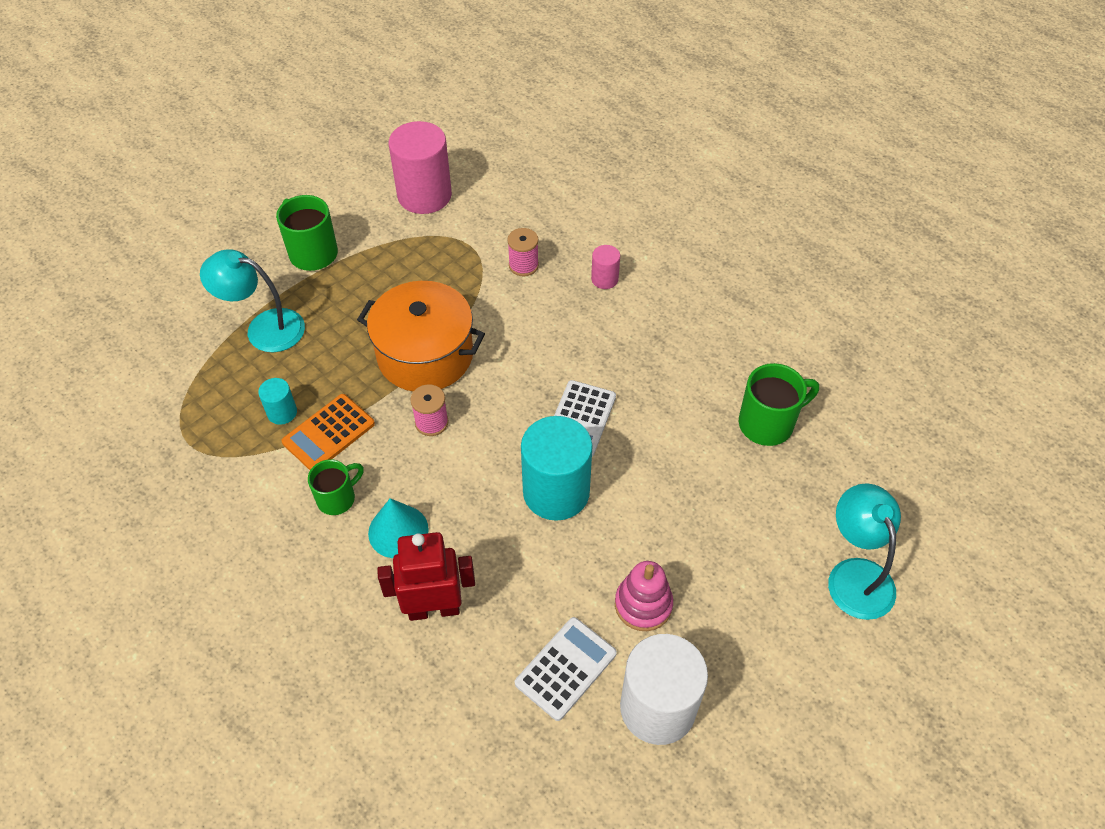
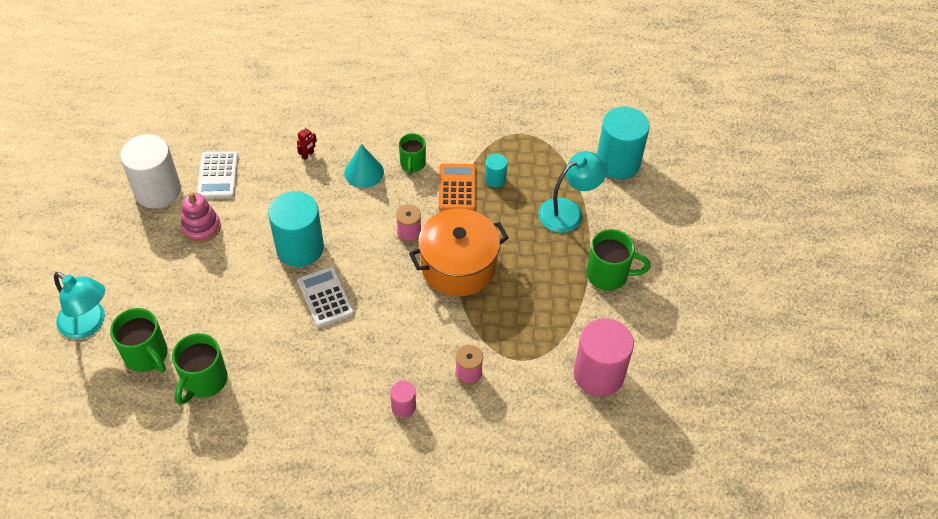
camera: 135 degrees right, 0 degrees up
red robot [377,532,475,621] -> red robot [297,127,317,160], size x0.42
none -> green mug [110,308,168,372]
none -> turquoise cylinder [597,106,650,179]

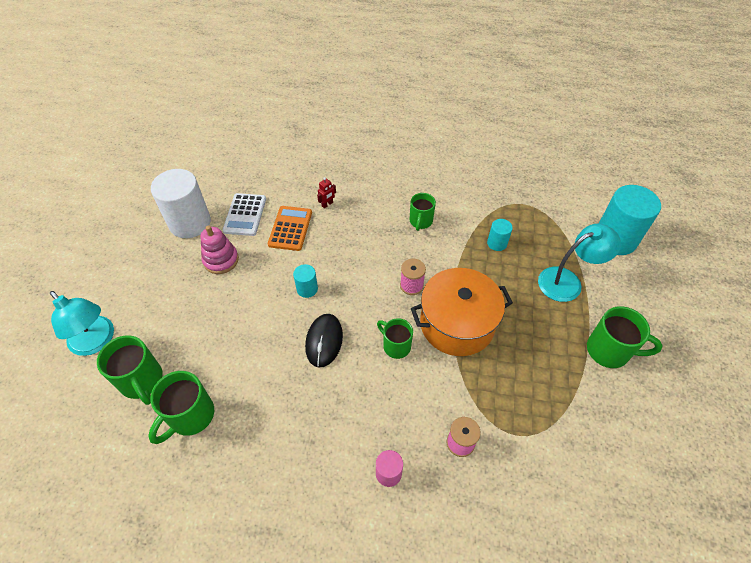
camera: 10 degrees right, 0 degrees up
turquoise cylinder [268,191,324,267] -> turquoise cylinder [293,264,318,298], size x0.47
white calculator [298,266,354,328] -> black mouse [305,314,343,368]
turquoise cone [344,144,384,188] -> none
orange calculator [439,163,476,211] -> orange calculator moved to [268,206,312,251]
pink cylinder [574,318,634,397] -> none
none -> green mug [377,318,413,359]

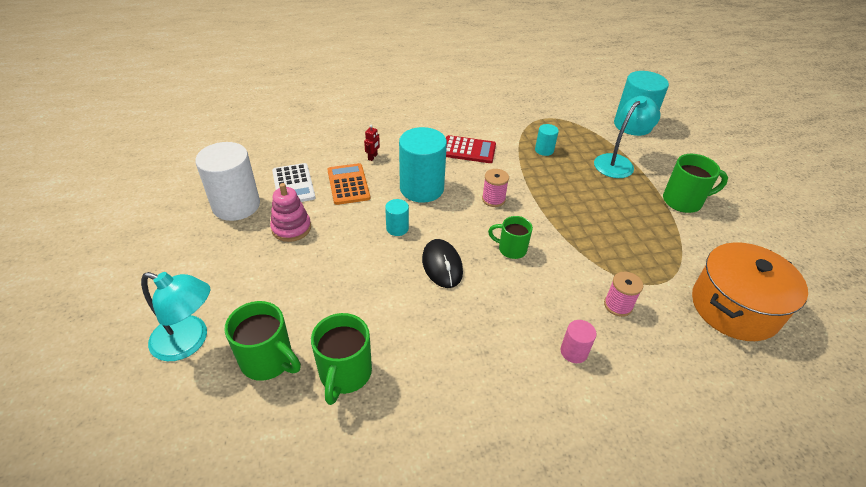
camera: 25 degrees left, 10 degrees down
green mug [409,193,436,231] -> red calculator [446,135,496,163]
orange pot [411,268,513,356] -> orange pot moved to [692,242,808,341]
none -> turquoise cylinder [399,127,447,203]

